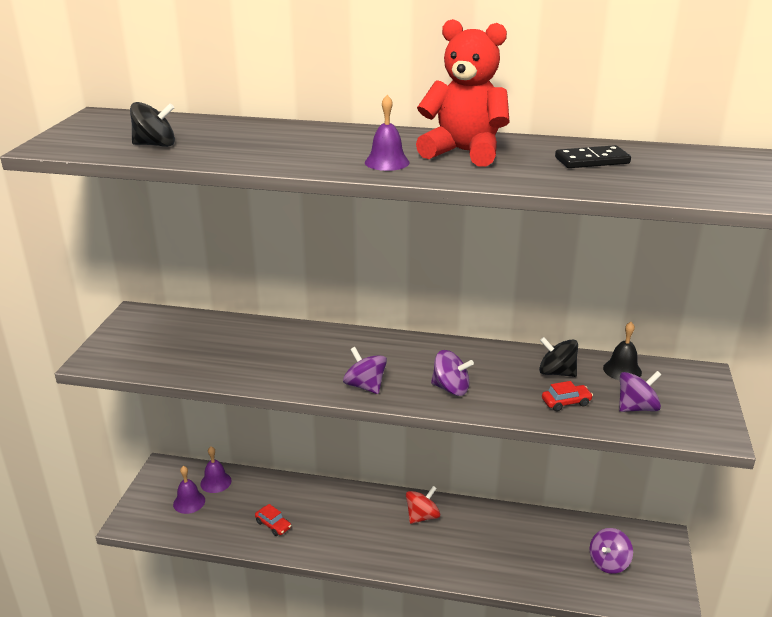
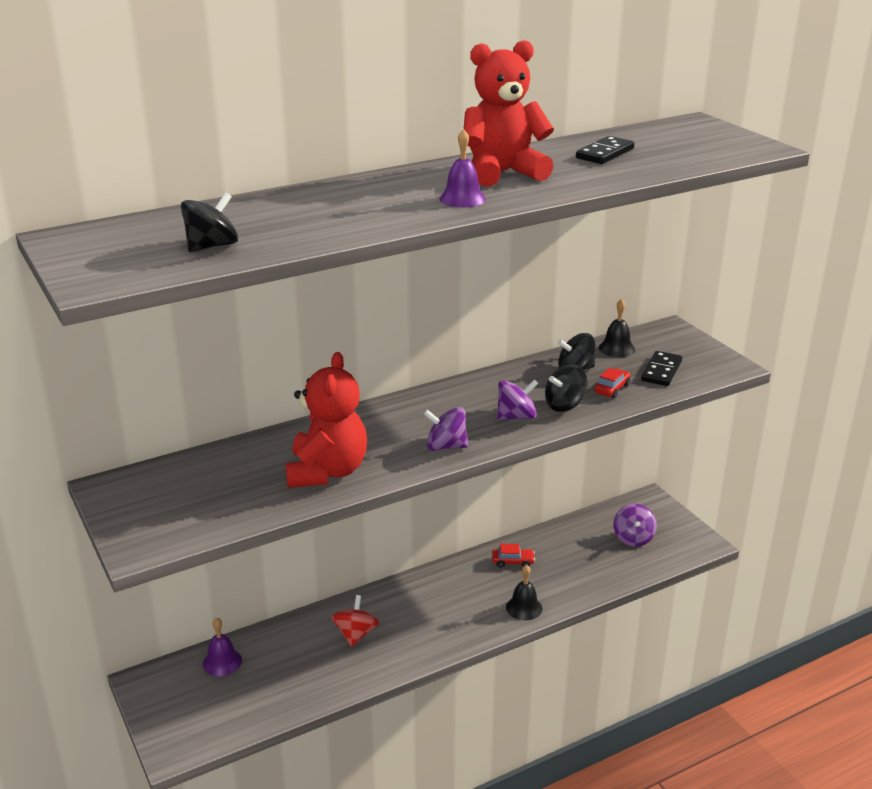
camera: 40 degrees left, 0 degrees up
purple bell [173,466,205,514] -> none
red car [255,504,291,536] -> red car moved to [492,544,535,568]
red spinning top [406,486,440,524] -> red spinning top moved to [332,595,379,647]
purple spinning top [619,371,661,412] -> black domino [641,351,682,386]
none -> red teddy bear [286,352,367,488]
none -> black bell [506,564,542,620]
none -> black spinning top [545,365,588,412]

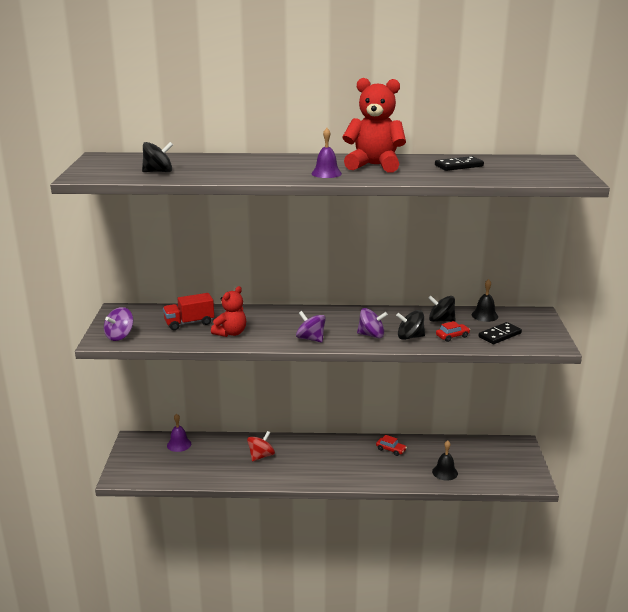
camera: 30 degrees right, 5 degrees down
red teddy bear [286,352,367,488] -> red teddy bear [211,286,246,337], size x0.63
black bell [506,564,542,620] -> black bell moved to [432,441,458,481]
purple spinning top [614,504,657,547] -> purple spinning top moved to [104,307,134,341]
none -> red truck [163,293,214,330]

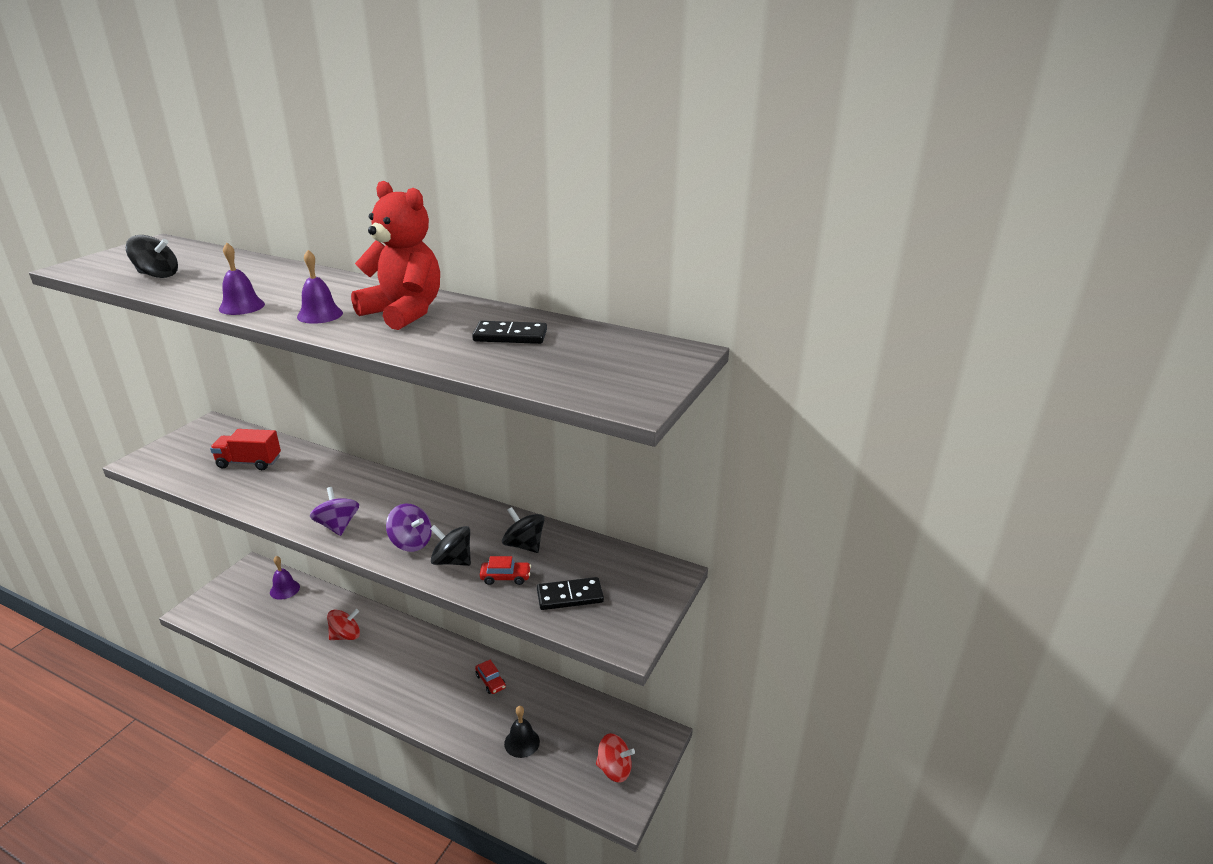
camera: 25 degrees right, 5 degrees up
purple spinning top [104,307,134,341] -> none
red teddy bear [211,286,246,337] -> none
black bell [472,279,498,322] -> none
none -> purple bell [219,242,265,315]
none -> red spinning top [596,733,635,783]

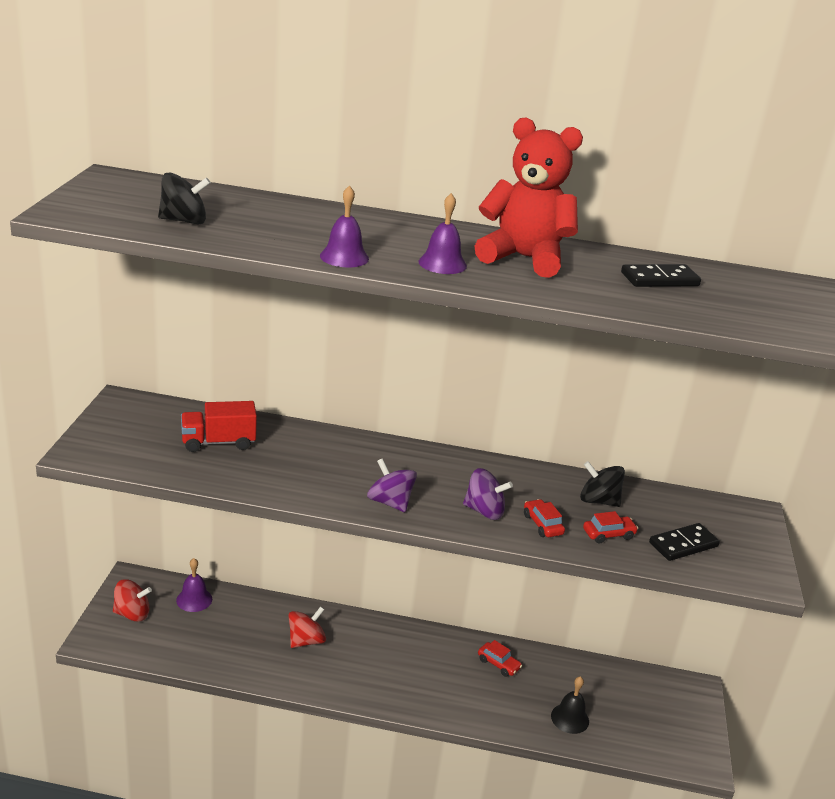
camera: 20 degrees left, 0 degrees up
black spinning top [430,525,471,566] -> red car [524,499,565,537]
red spinning top [596,733,635,783] -> red spinning top moved to [113,579,152,622]

